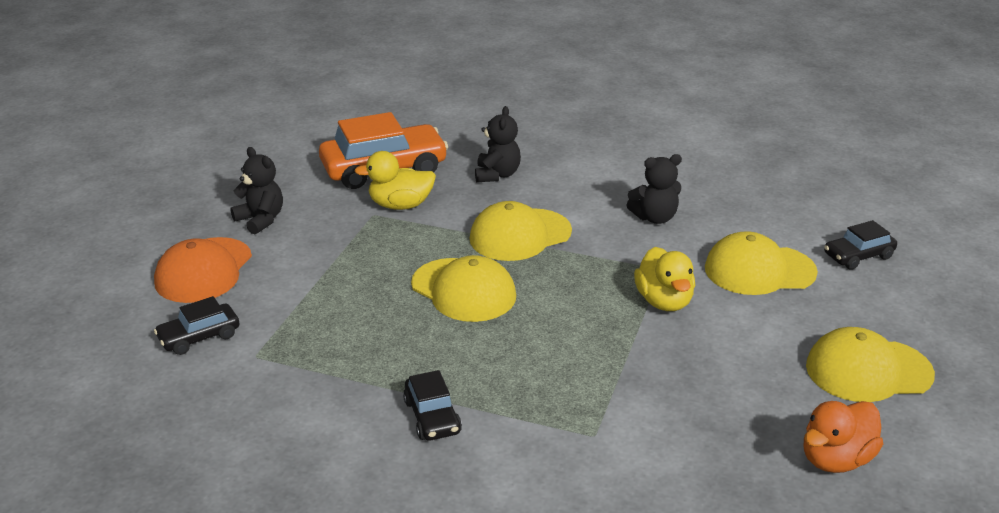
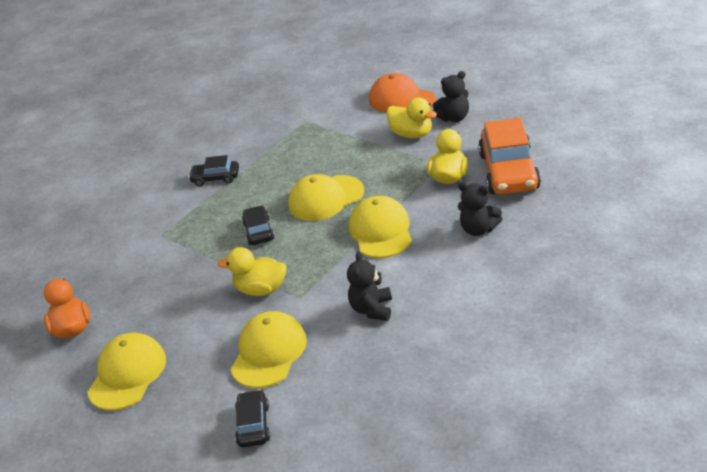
camera: 115 degrees right, 5 degrees up
black car [154,296,239,355] -> black car moved to [242,205,274,245]
none -> yellow duck [386,97,437,138]

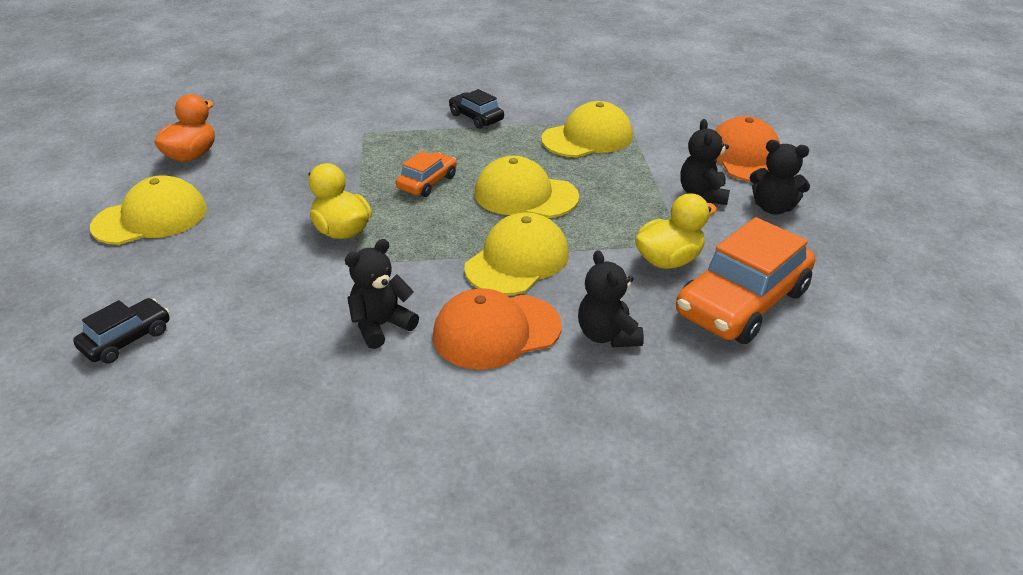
camera: 40 degrees right, 0 degrees up
yellow cap [230,311,307,388] -> yellow cap moved to [541,101,633,157]
black car [242,205,274,245] -> orange car [396,151,457,197]
yellow duck [386,97,437,138] -> black teddy bear [680,119,730,205]
none -> orange cap [433,288,562,370]

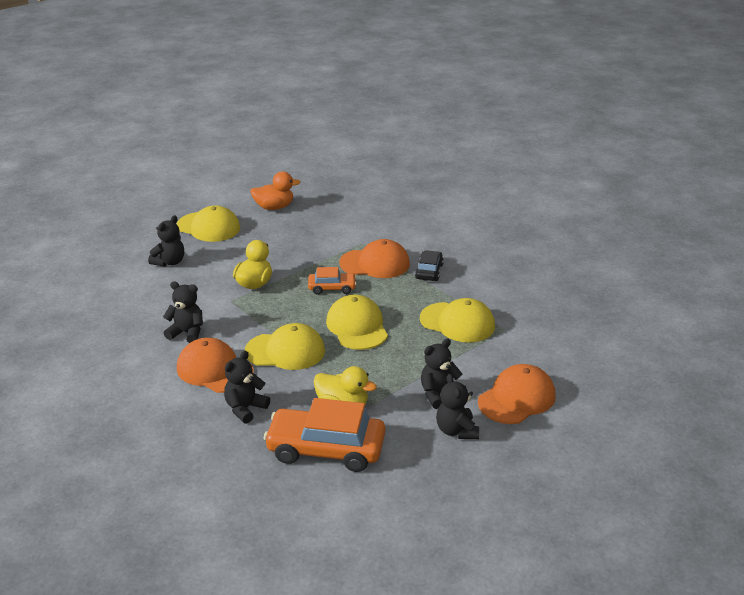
camera: 55 degrees right, 5 degrees down
black car [73,298,170,364] -> none
none -> black teddy bear [148,215,184,267]
none -> orange cap [339,239,410,278]

